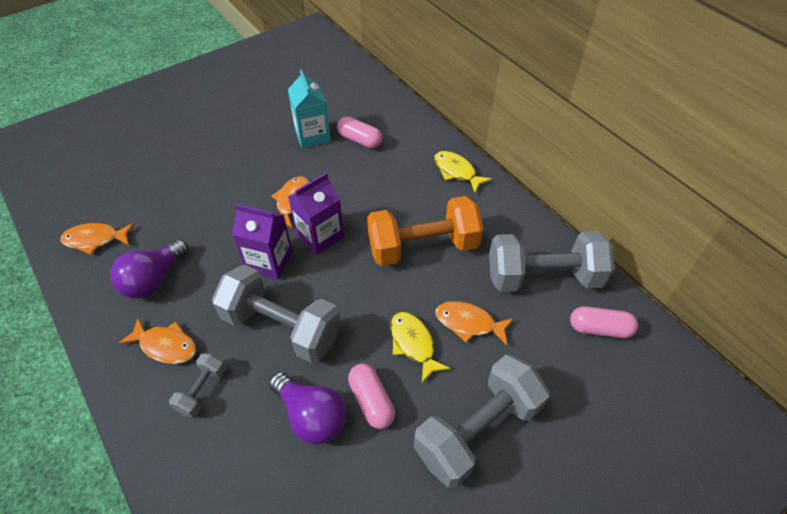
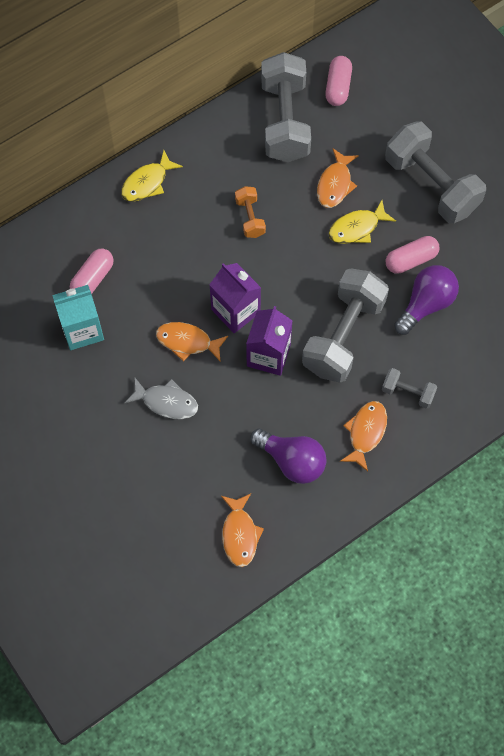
camera: 90 degrees left, 15 degrees up
orange dumbbell [367,196,483,266] -> orange dumbbell [235,186,266,238], size x0.47
none -> grey fish [125,377,198,419]

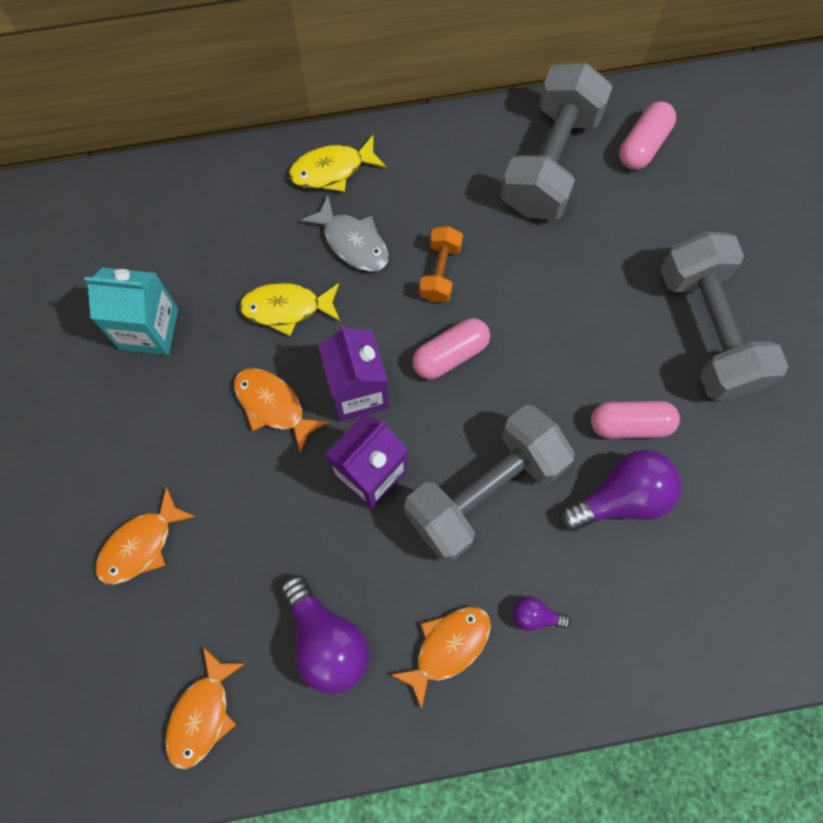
camera: 25 degrees right, 5 degrees up
pink capsule [70,249,114,294] -> pink capsule moved to [412,318,490,379]
grey fish [125,377,198,419] -> grey fish moved to [300,195,388,272]
orange fish [317,148,359,208] -> orange fish moved to [96,487,196,584]
yellow fish [329,200,396,244] -> yellow fish moved to [239,283,340,336]
grey dumbbell [382,368,437,409] -> purple light bulb [513,596,571,631]

